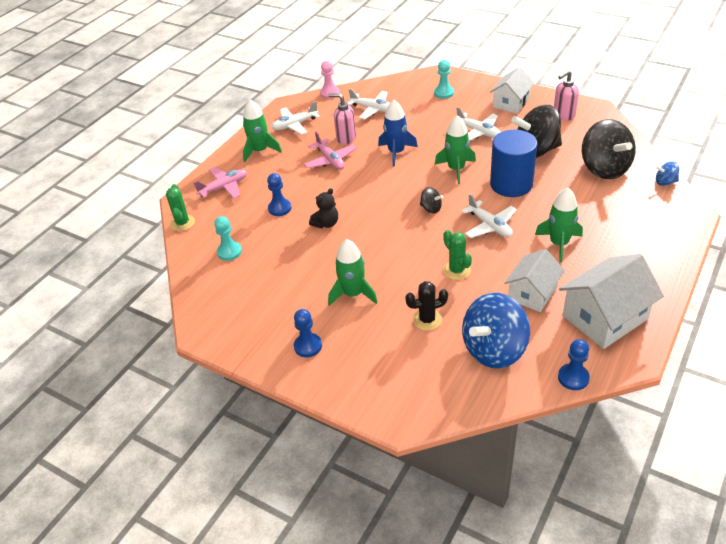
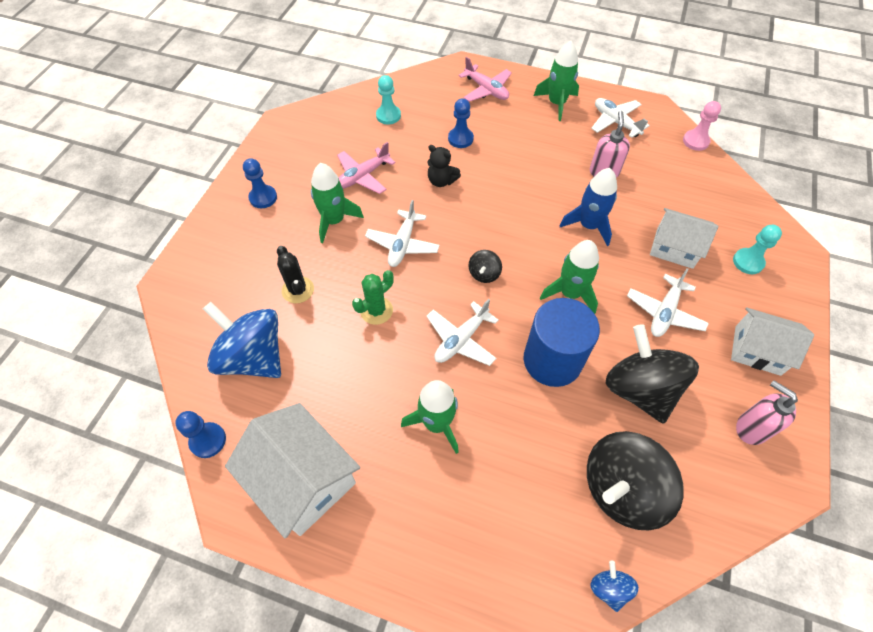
camera: 75 degrees right, 15 degrees up
green cactus [166,184,195,231] -> none
pink plane [304,131,356,170] -> pink plane moved to [337,142,396,194]
white plane [348,89,390,120] -> white plane moved to [365,200,440,267]
white house [504,249,565,312] -> white house moved to [650,208,718,269]

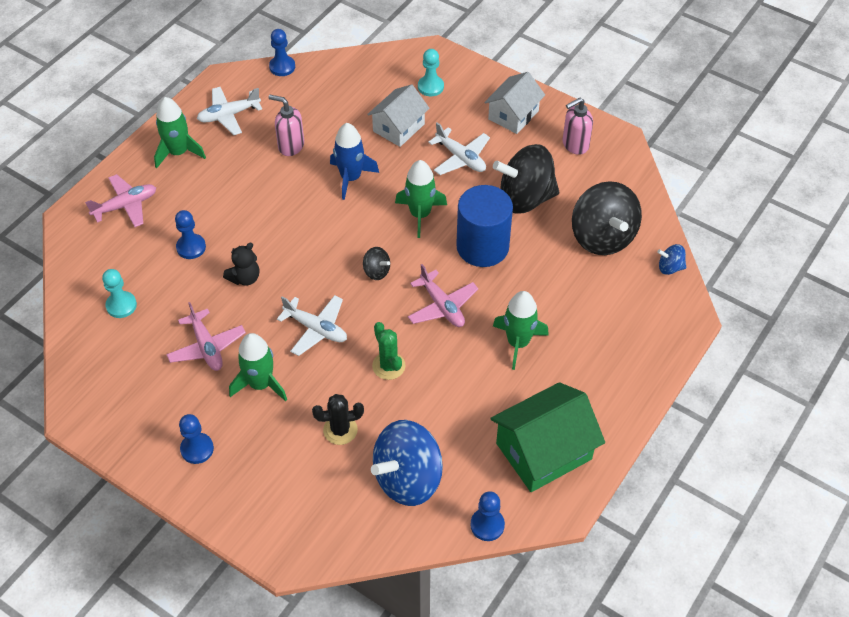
camera: 75 degrees left, 5 degrees down
white house [225,403,360,538] -> green house [490,382,605,492]
white plane [426,299,499,366] -> pink plane [408,264,478,327]
pink pawn [683,101,721,151] -> blue pawn [269,29,295,76]

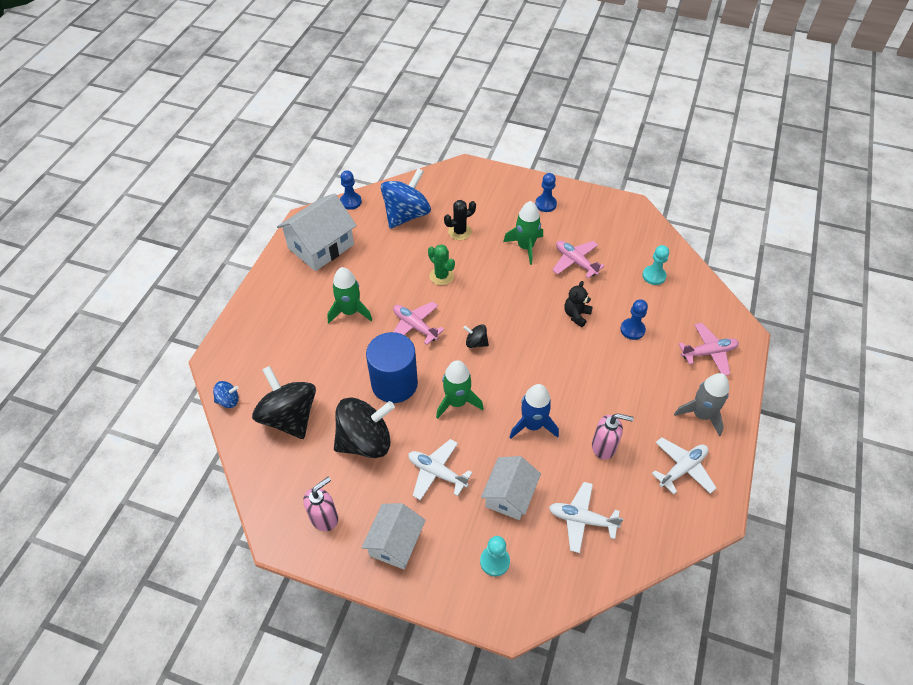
camera: 165 degrees right, 0 degrees up
pink plane [85,174,156,227] -> pink plane turned 150 degrees counterclockwise [679,323,739,376]
green rocket [154,97,206,168] -> grey rocket [674,373,729,436]
blue pawn [269,29,295,76] -> none
white plane [277,295,347,356] -> white plane moved to [549,482,624,553]
green house [490,382,605,492] -> white house [277,193,357,271]

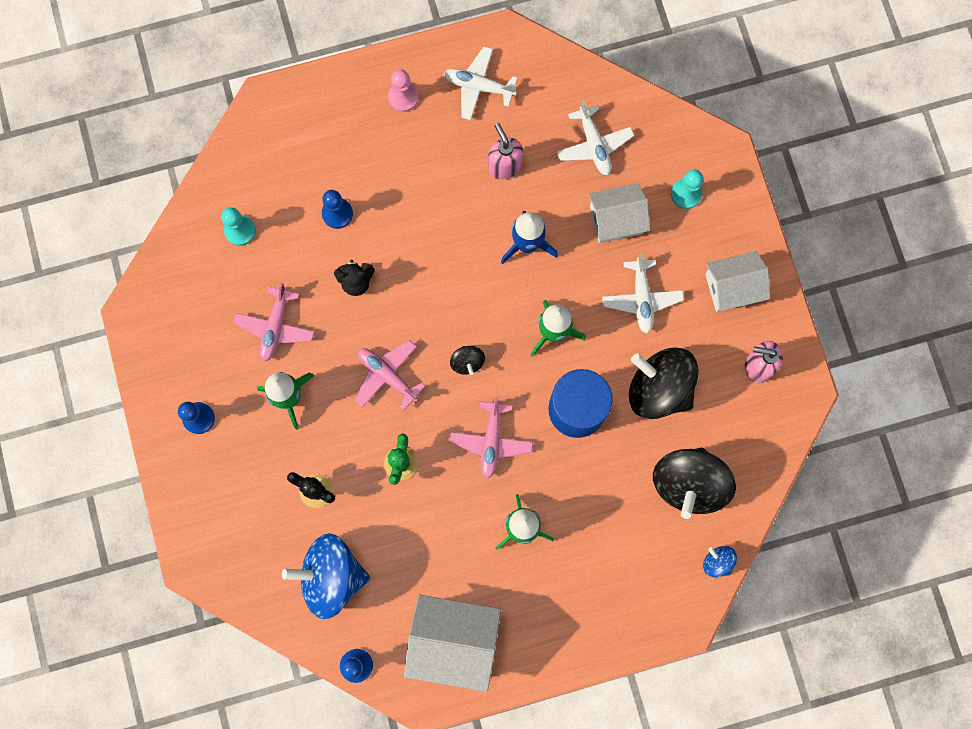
camera: 125 degrees left, 25 degrees up
grey rocket [674,373,729,436] -> pink pawn [388,69,419,112]
pink plane [679,323,739,376] -> pink plane moved to [355,340,425,410]

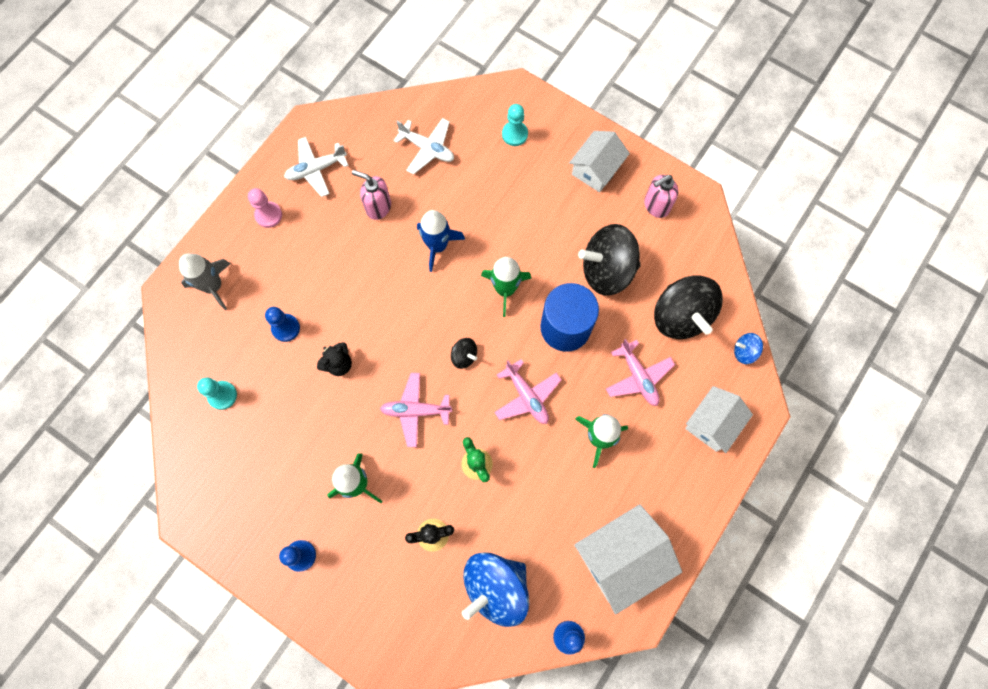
camera: 40 degrees left, 5 degrees down
pink plane [233,283,315,362] -> pink plane moved to [606,339,675,406]
white house [588,183,650,243] -> white house moved to [685,386,753,453]
white plane [602,253,684,334] -> none
none -> grey rocket [179,253,231,310]

